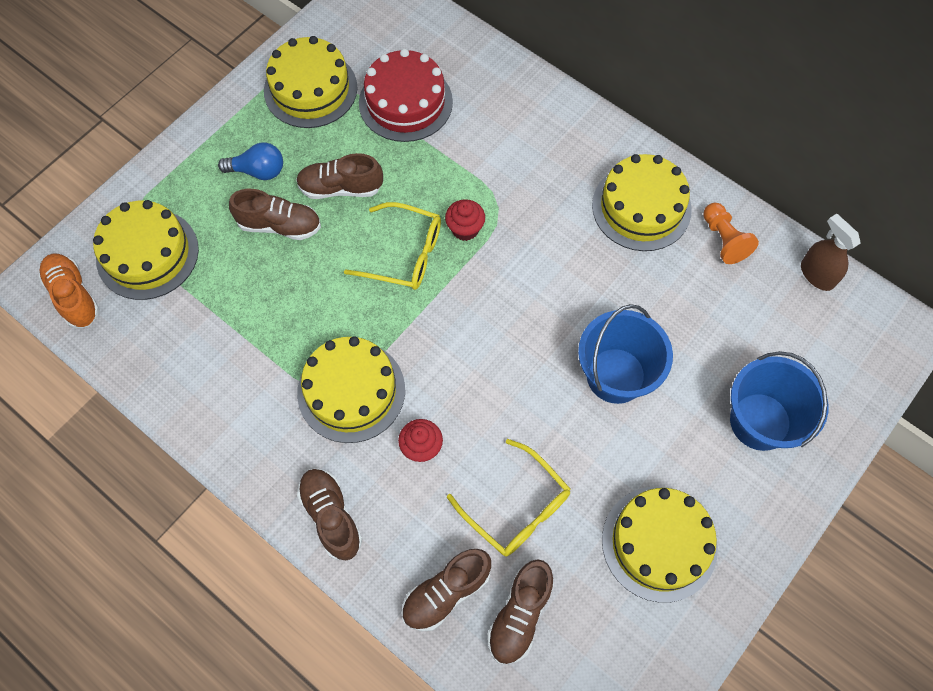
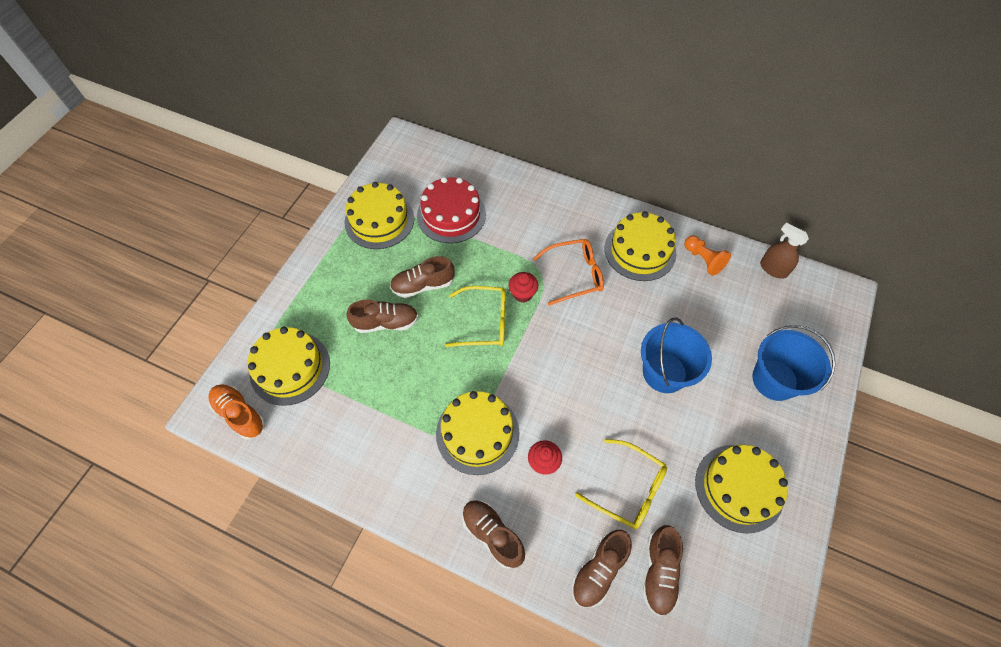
camera: 15 degrees left, 5 degrees down
blue light bulb [218,142,283,180] -> none
none -> orange glasses [533,239,604,306]

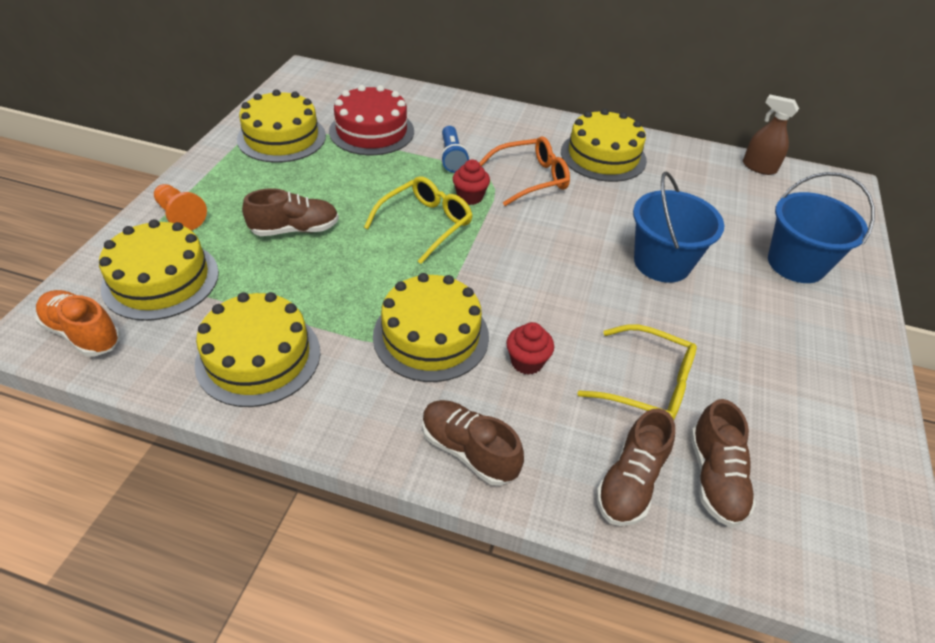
camera: 10 degrees left, 15 degrees down
brown shoe [390,256,455,298] -> none
yellow glasses [445,286,506,347] -> yellow glasses turned 45 degrees counterclockwise [364,176,473,264]
orange pawn [684,235,731,276] -> orange pawn moved to [154,184,207,230]
yellow cake [695,445,788,534] -> yellow cake moved to [195,292,320,407]
none -> blue flashlight [441,126,469,173]

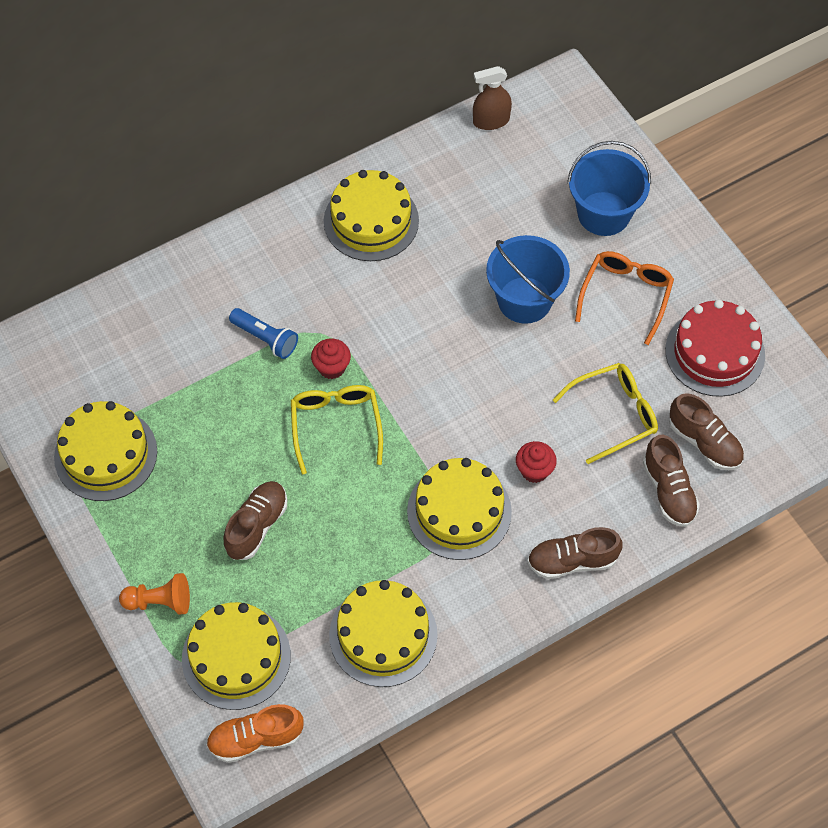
camera: 45 degrees left, 15 degrees up
red cake [329,85,414,155] -> red cake moved to [665,300,765,397]
orange glasses [479,136,570,206] -> orange glasses moved to [575,251,674,345]

